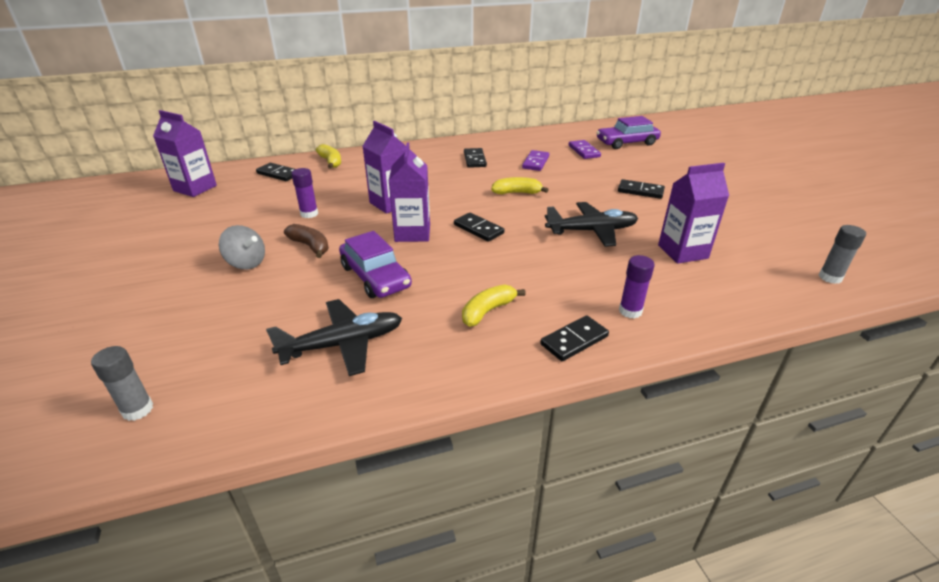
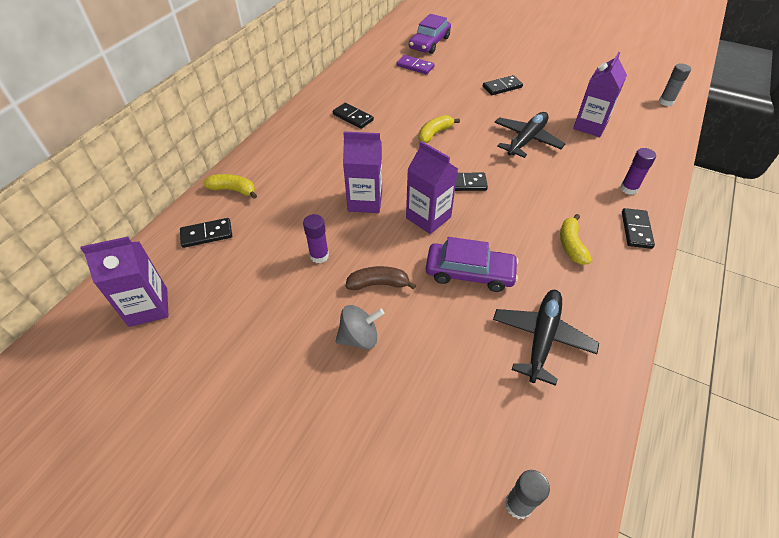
camera: 45 degrees left, 15 degrees up
purple domino [522,150,549,171] -> none

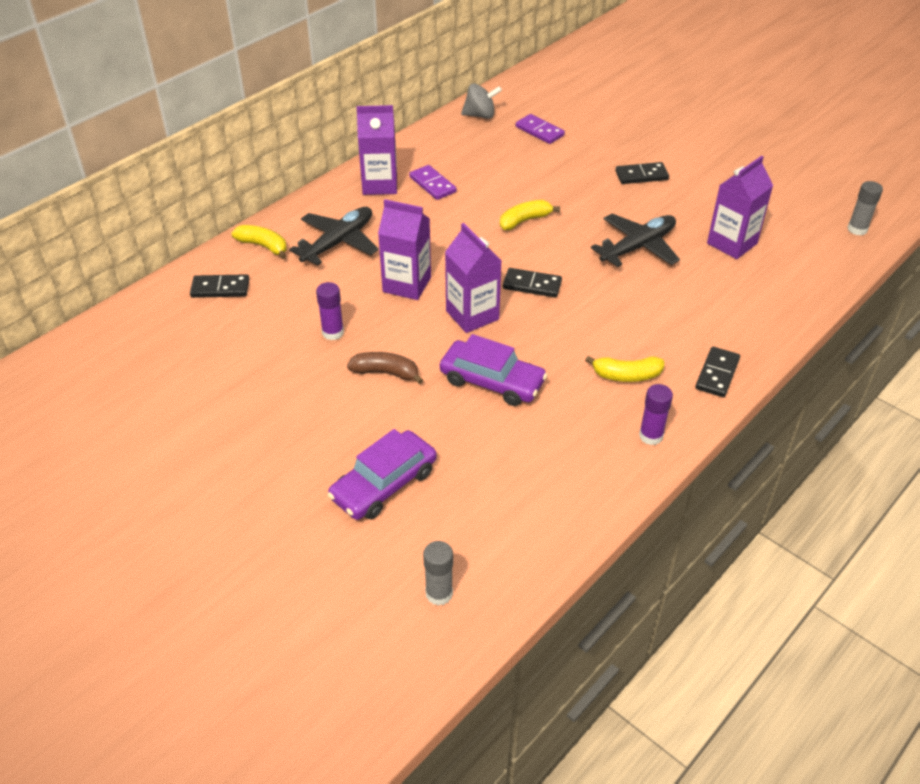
camera: 15 degrees right, 5 degrees down
purple carton [80,237,169,327] -> purple carton moved to [356,105,397,195]
black domino [333,103,374,129] -> purple domino [409,165,457,200]
grey spinning top [335,305,384,349] -> grey spinning top moved to [461,83,502,119]
purple car [409,14,451,54] -> purple car moved to [328,429,437,520]
black plane [493,290,599,386] -> black plane moved to [289,207,379,266]
yellow banana [560,214,592,265] -> yellow banana turned 105 degrees counterclockwise [585,356,664,382]
purple glue stick [620,148,656,195] -> purple glue stick moved to [639,384,673,445]

